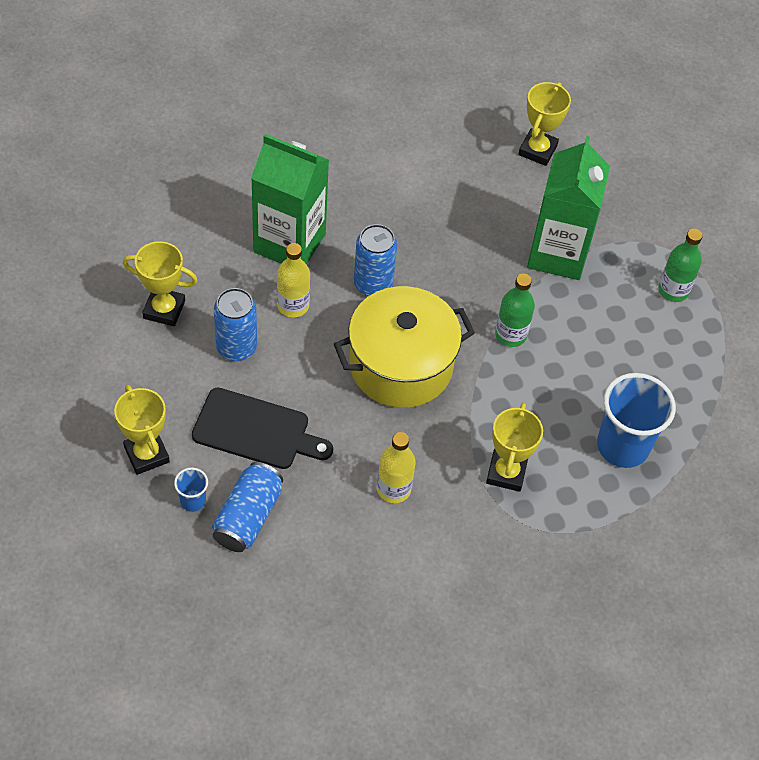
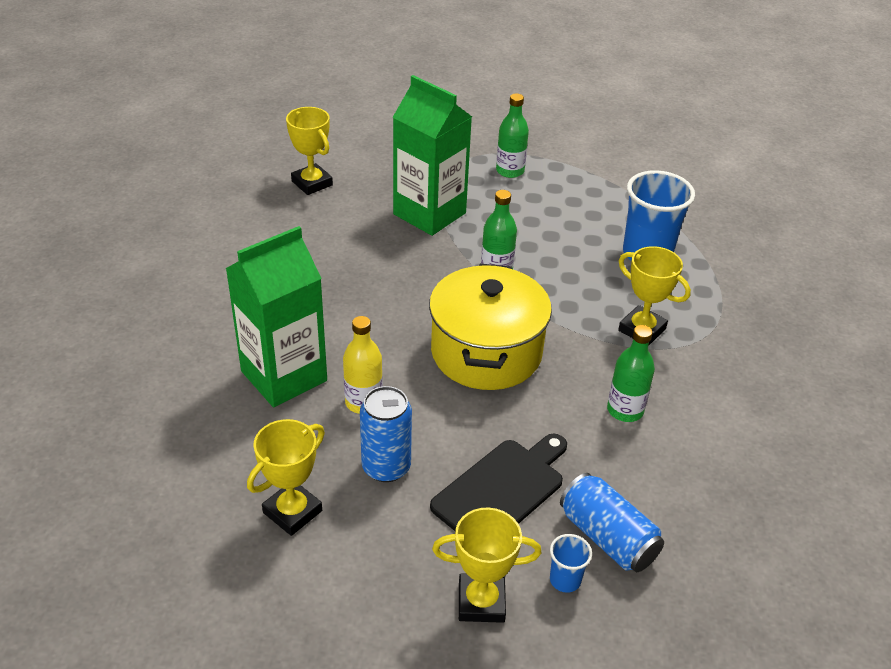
camera: 60 degrees left, 15 degrees down
blue can [354,224,397,296] -> none
yellow bottle [377,432,416,503] -> green bottle [607,325,655,422]

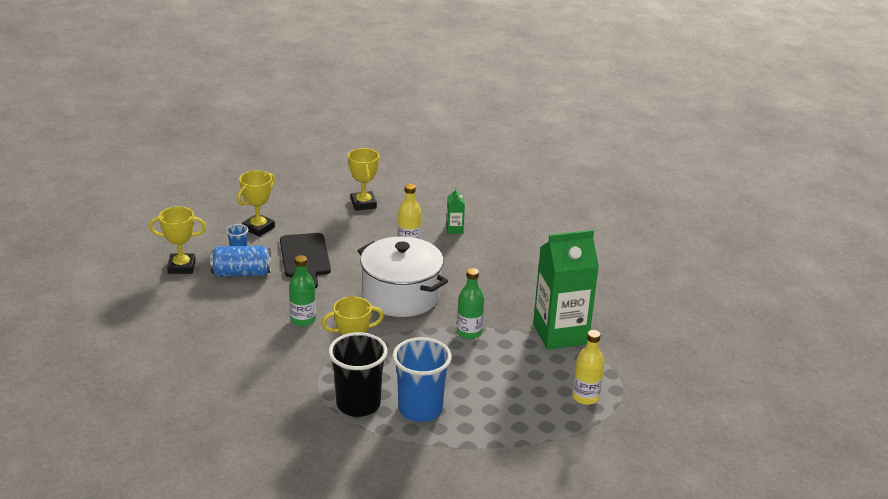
camera: 125 degrees right, 10 degrees down
green carton [225,226,327,407] -> green carton [446,188,465,234], size x0.41
yellow trophy [286,107,333,195] -> yellow trophy moved to [149,206,206,274]
blue can [360,386,412,482] -> none
yellow pot [429,263,552,390] -> white pot [357,236,448,317]
green bottle [496,93,529,178] -> yellow bottle [572,330,604,405]
none -> black cup [328,332,388,417]

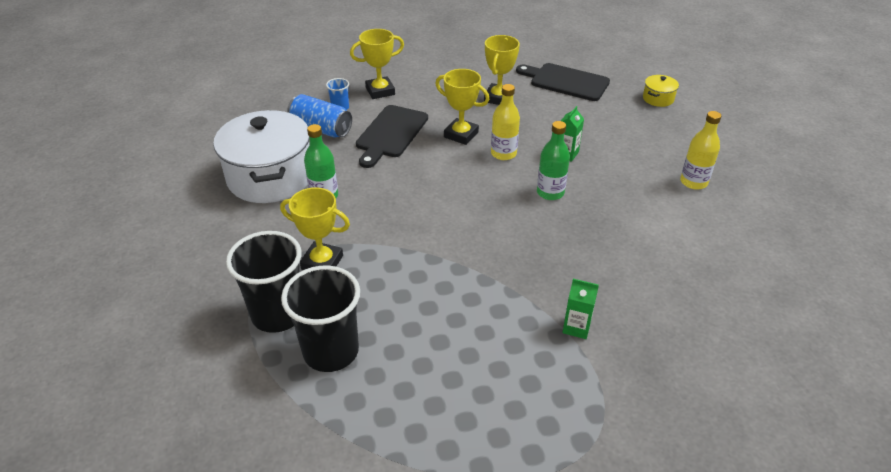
camera: 35 degrees right, 10 degrees up
yellow trophy [149,206,206,274] -> yellow trophy moved to [435,69,490,145]
white pot [357,236,448,317] -> white pot moved to [213,110,310,203]
blue cup [392,337,452,422] -> black cup [281,265,360,372]
green bottle [457,268,484,339] -> green bottle moved to [537,121,570,200]
green carton [533,230,599,350] -> green carton [562,279,599,339], size x0.41
yellow bottle [572,330,604,405] -> yellow bottle moved to [680,111,721,190]
none -> black cutting board [516,63,610,101]
none -> yellow pot [643,75,679,107]

